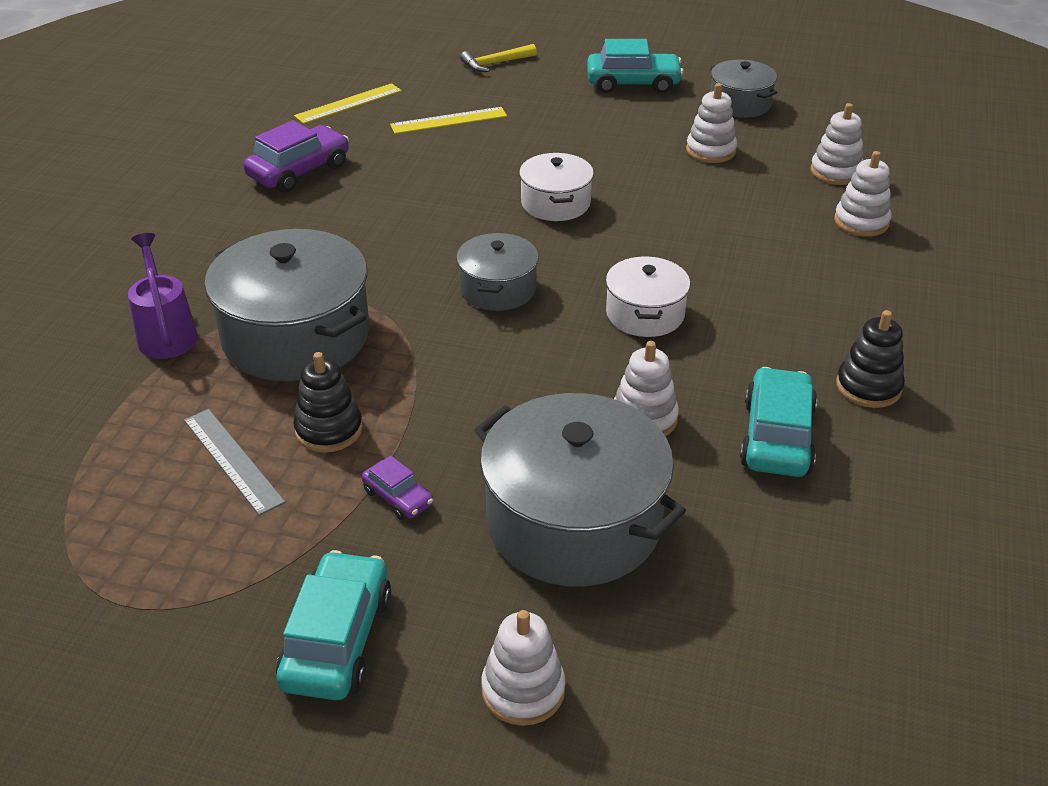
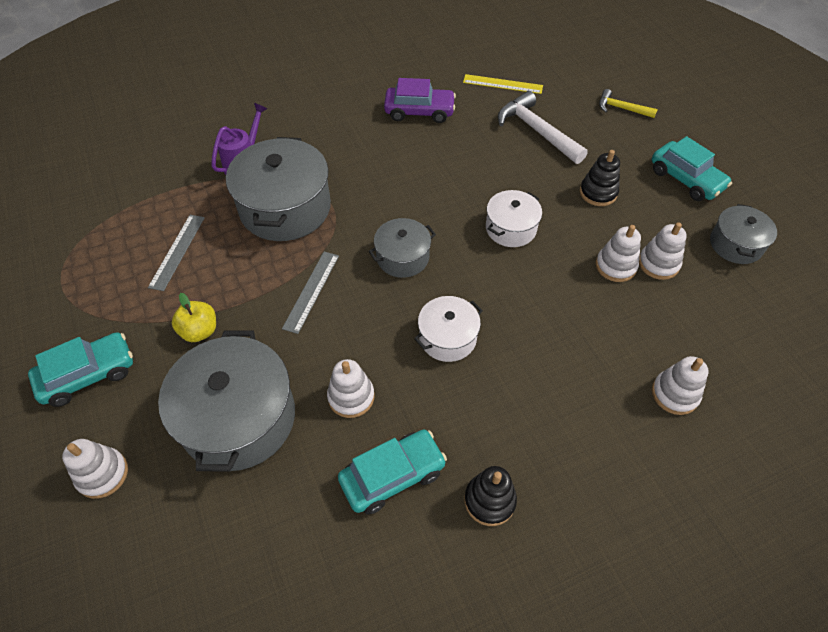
camera: 50 degrees right, 15 degrees up
black stacking toy [293,352,363,453] -> black stacking toy moved to [580,150,620,206]
purple car [362,455,433,520] -> yellow apple [172,293,216,342]
yellow ruler [390,107,507,134] -> white hammer [498,91,588,164]
white stacking toy [810,103,864,185] -> white stacking toy moved to [596,225,641,282]
none -> grey ruler [282,252,339,334]

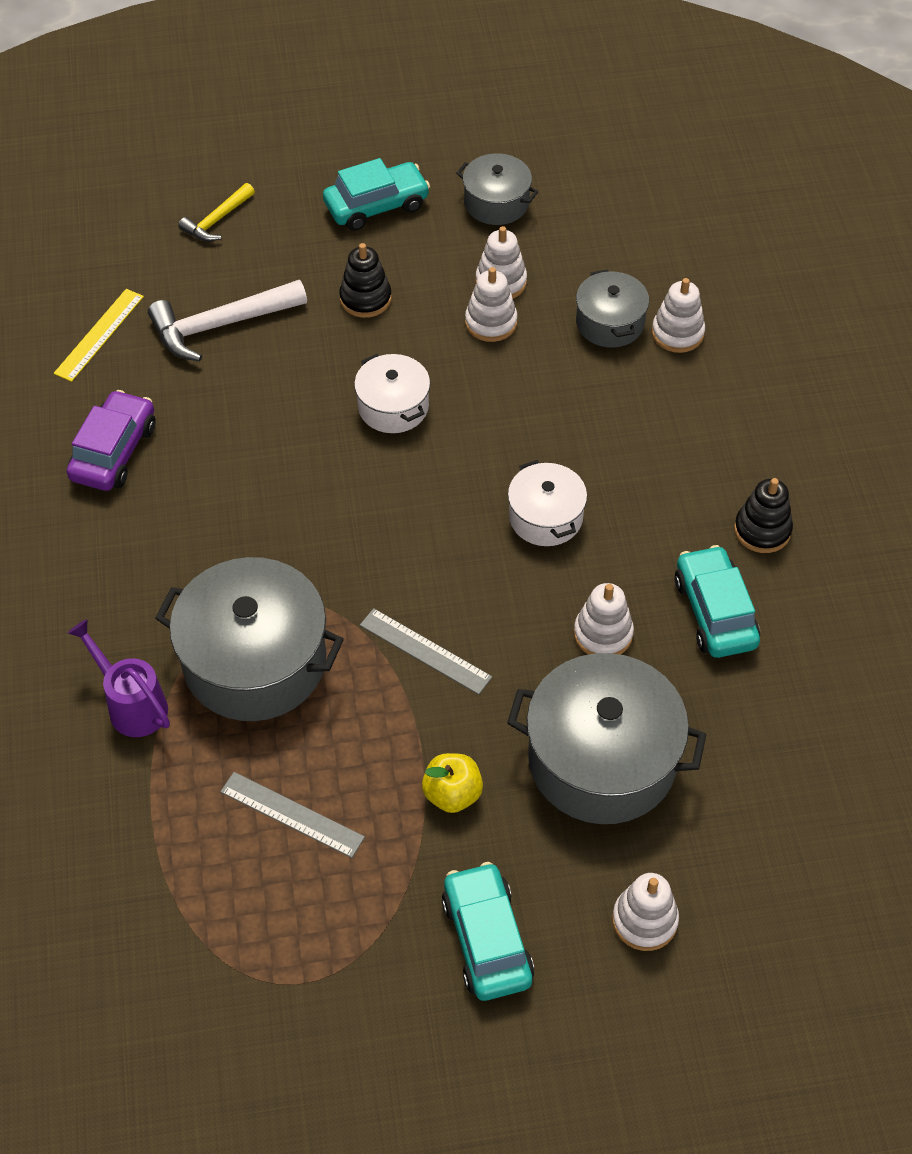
camera: 75 degrees left, 0 degrees up
grey pot [369,218,436,278] -> grey pot moved to [576,269,649,348]

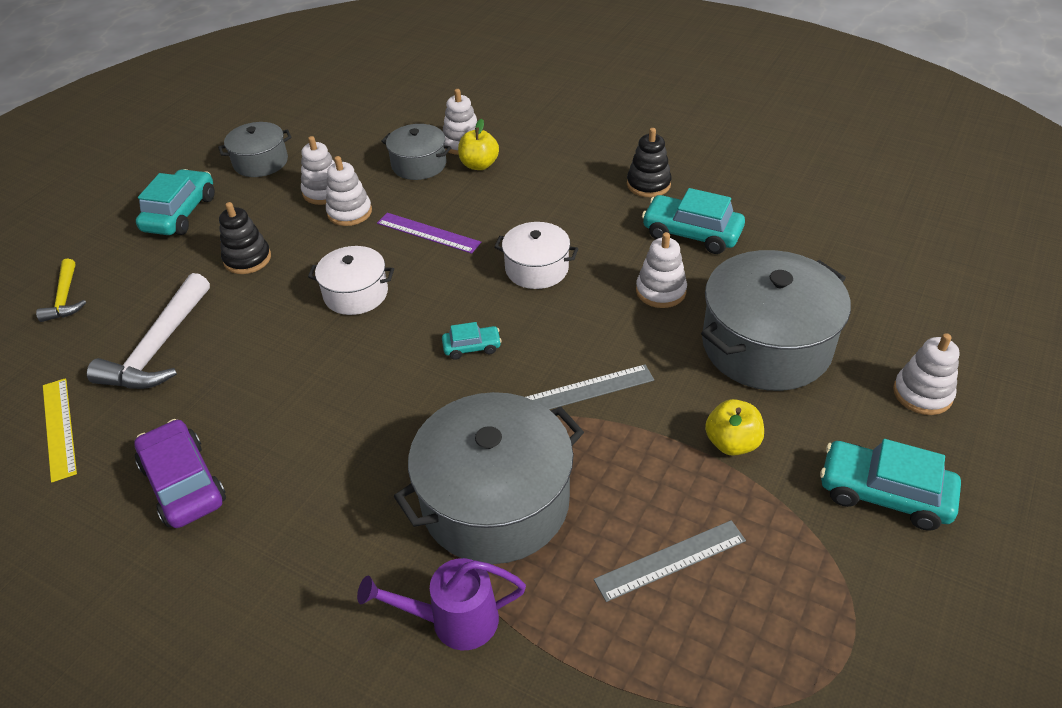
camera: 50 degrees left, 10 degrees down
none -> purple ruler [377,213,481,254]
none -> turquoise car [442,322,502,360]
none -> yellow apple [458,119,499,170]

